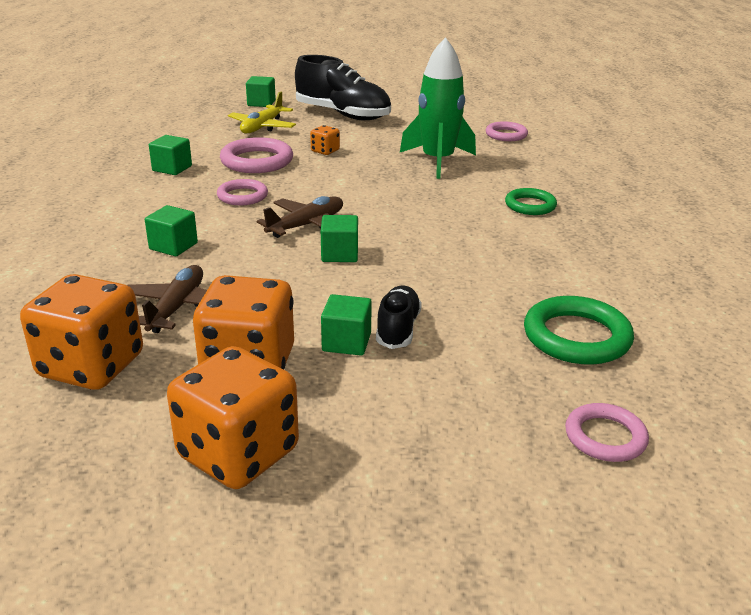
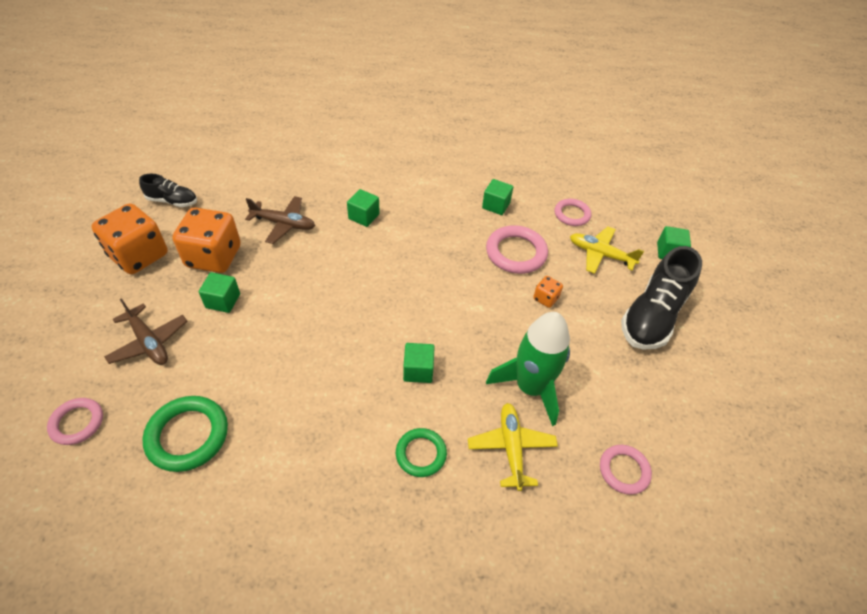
camera: 90 degrees right, 20 degrees up
orange dice [20,274,143,390] -> none
pink ring [217,179,268,205] -> pink ring moved to [554,199,591,226]
brown plane [256,196,343,238] -> brown plane moved to [104,298,187,365]
green cube [321,215,358,262] -> green cube moved to [403,343,435,383]
black shoe [376,285,422,349] -> black shoe moved to [139,174,197,207]
none -> yellow plane [468,403,558,491]

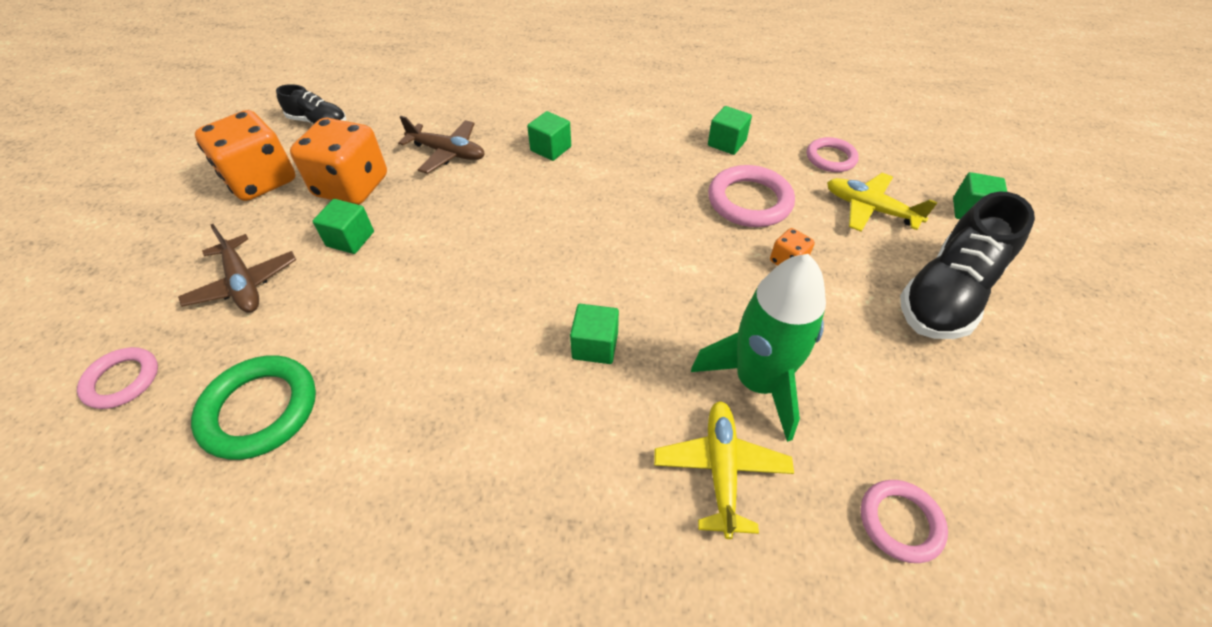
camera: 10 degrees right, 0 degrees up
green ring [396,428,447,477] -> none

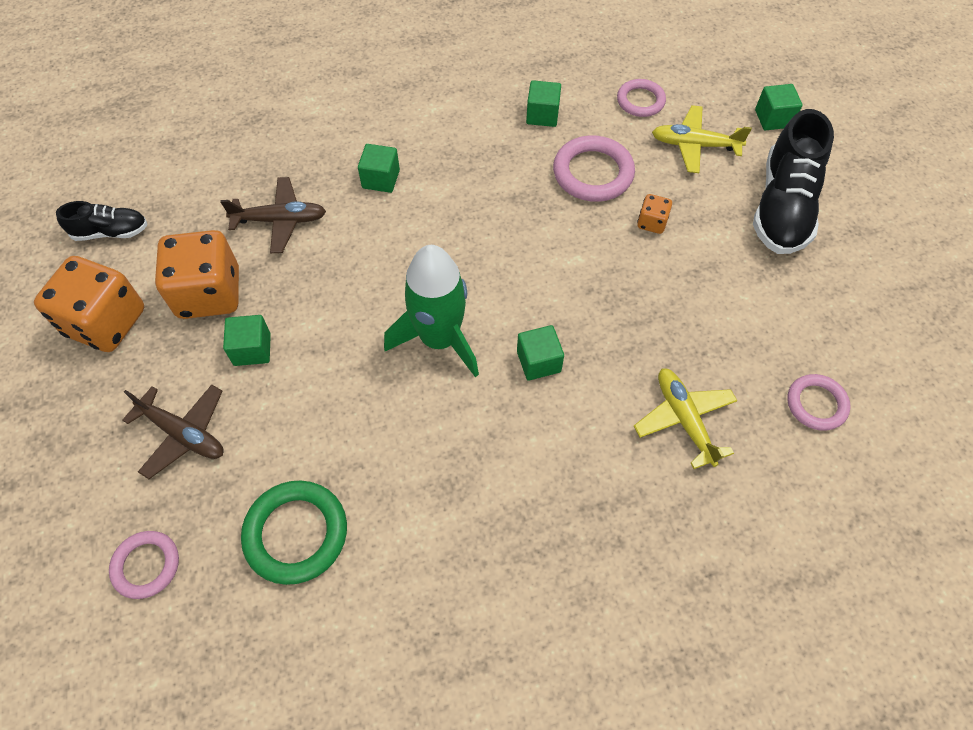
camera: 25 degrees left, 10 degrees up
green rocket [691,254,826,442] -> green rocket moved to [384,245,479,377]

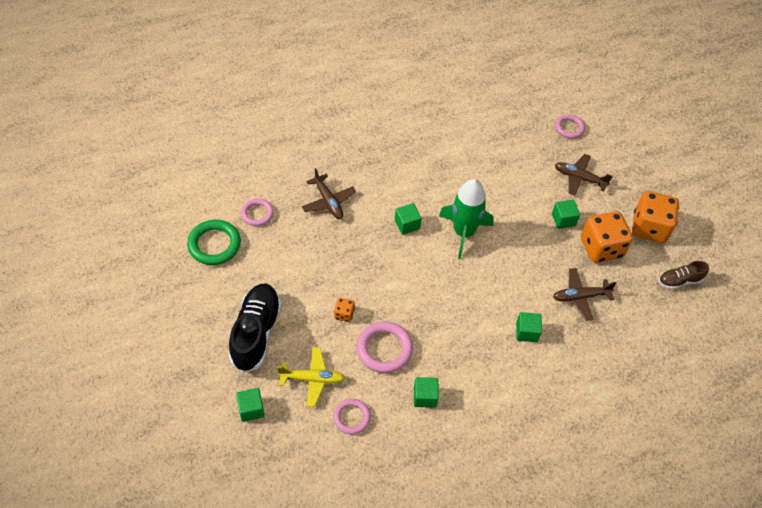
camera: 170 degrees right, 5 degrees down
black shoe [56,201,148,241] -> brown shoe [659,261,709,289]
green ring [241,480,347,585] -> green ring moved to [187,220,241,265]
yellow plane [634,368,737,469] -> brown plane [302,168,356,219]

